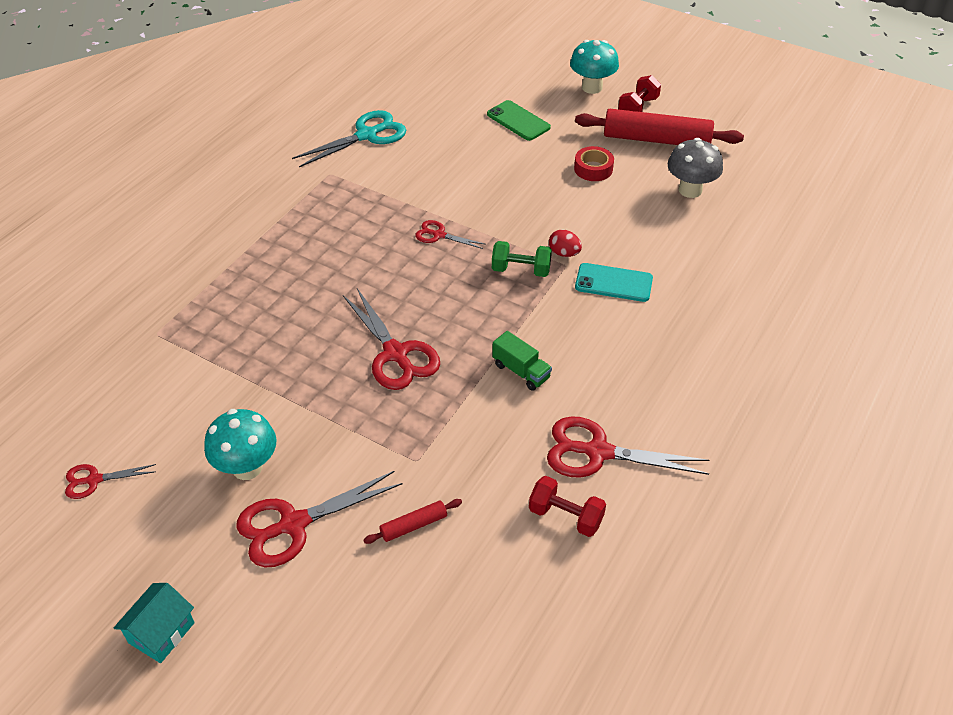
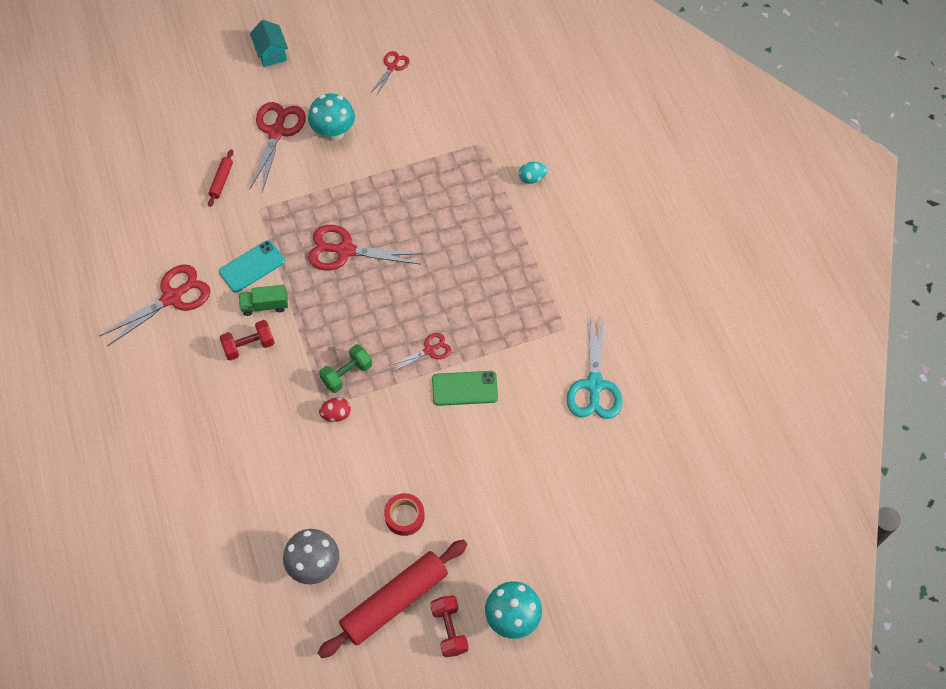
camera: 130 degrees right, 15 degrees up
green phone [487,100,551,141] -> green phone moved to [432,371,498,406]
red dumbbell [529,476,606,537] -> red dumbbell moved to [219,320,275,361]
turquoise phone [575,263,653,302] -> turquoise phone moved to [219,240,285,293]
none -> turquoise egg [519,162,547,184]

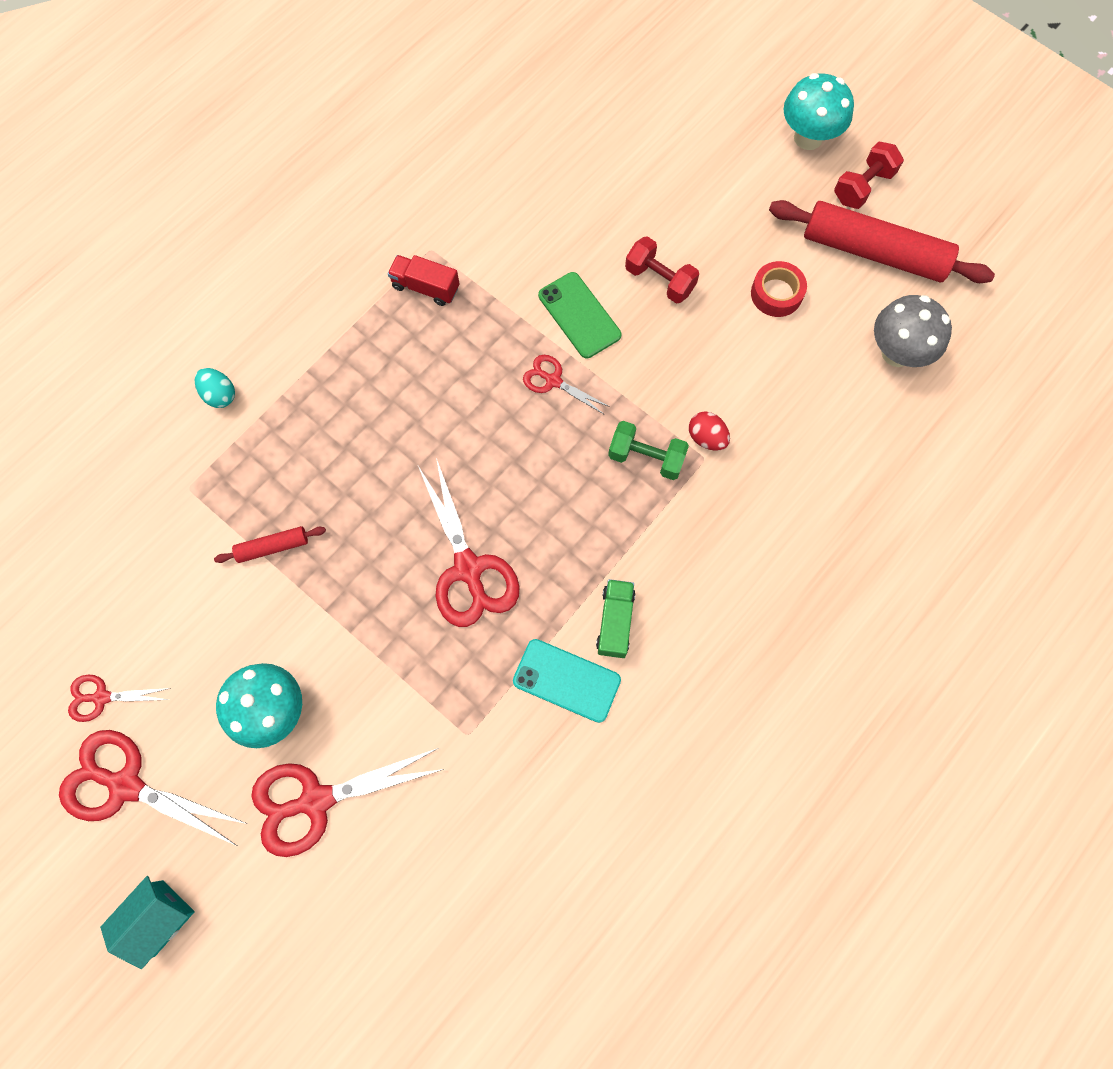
camera: 120 degrees left, 10 degrees up
red scissors [100,264,210,347] -> red scissors moved to [59,730,248,846]
red rolling pin [208,149,233,207] -> red rolling pin moved to [214,526,326,563]
red dumbbell [219,320,275,361] -> red dumbbell moved to [625,236,699,304]
green truck [239,285,288,316] -> green truck turned 135 degrees counterclockwise [596,579,635,658]
turquoise scissors [566,312,623,419] -> none
none -> red truck [388,255,460,306]

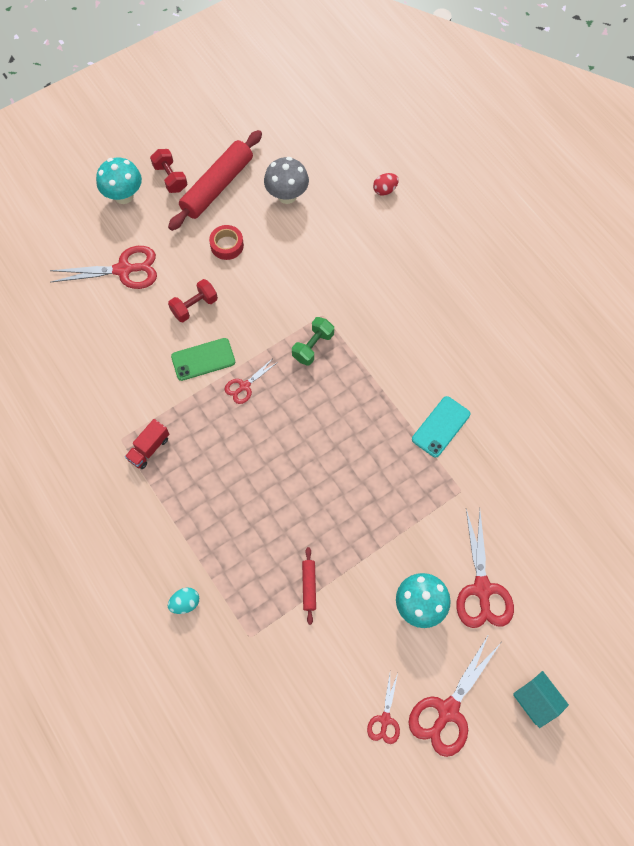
camera: 75 degrees left, 5 degrees down
red scissors [417,458,520,627] -> red scissors moved to [50,246,157,289]
green truck [596,579,635,658] -> none
red egg [689,411,730,451] -> red egg moved to [373,173,399,196]

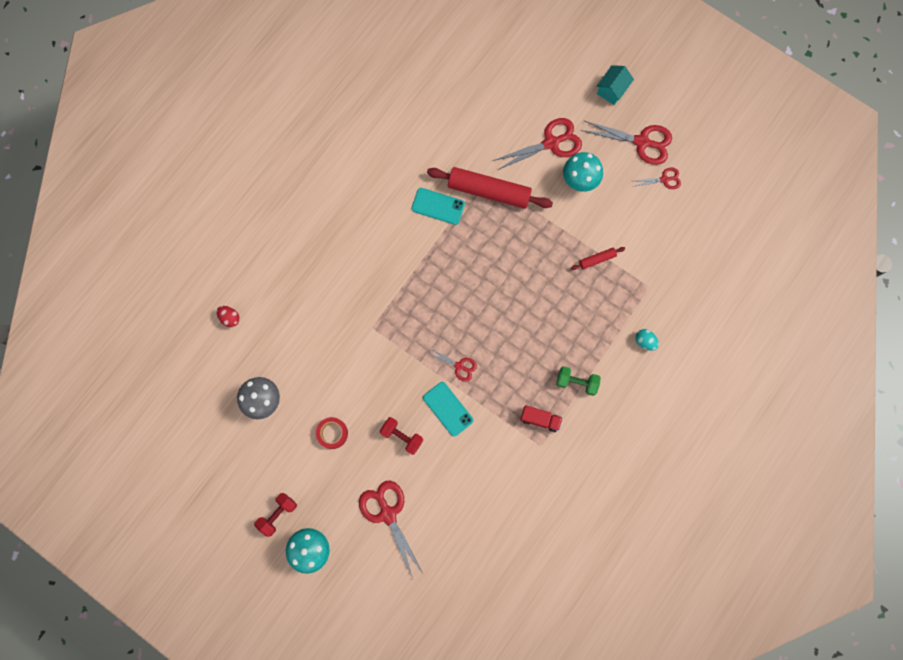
camera: 110 degrees left, 10 degrees up
red rolling pin [168,130,262,231] -> red rolling pin moved to [427,167,553,209]
green phone [171,338,235,381] -> turquoise phone [423,382,473,437]
green dumbbell [292,317,334,366] -> green dumbbell moved to [556,366,601,396]

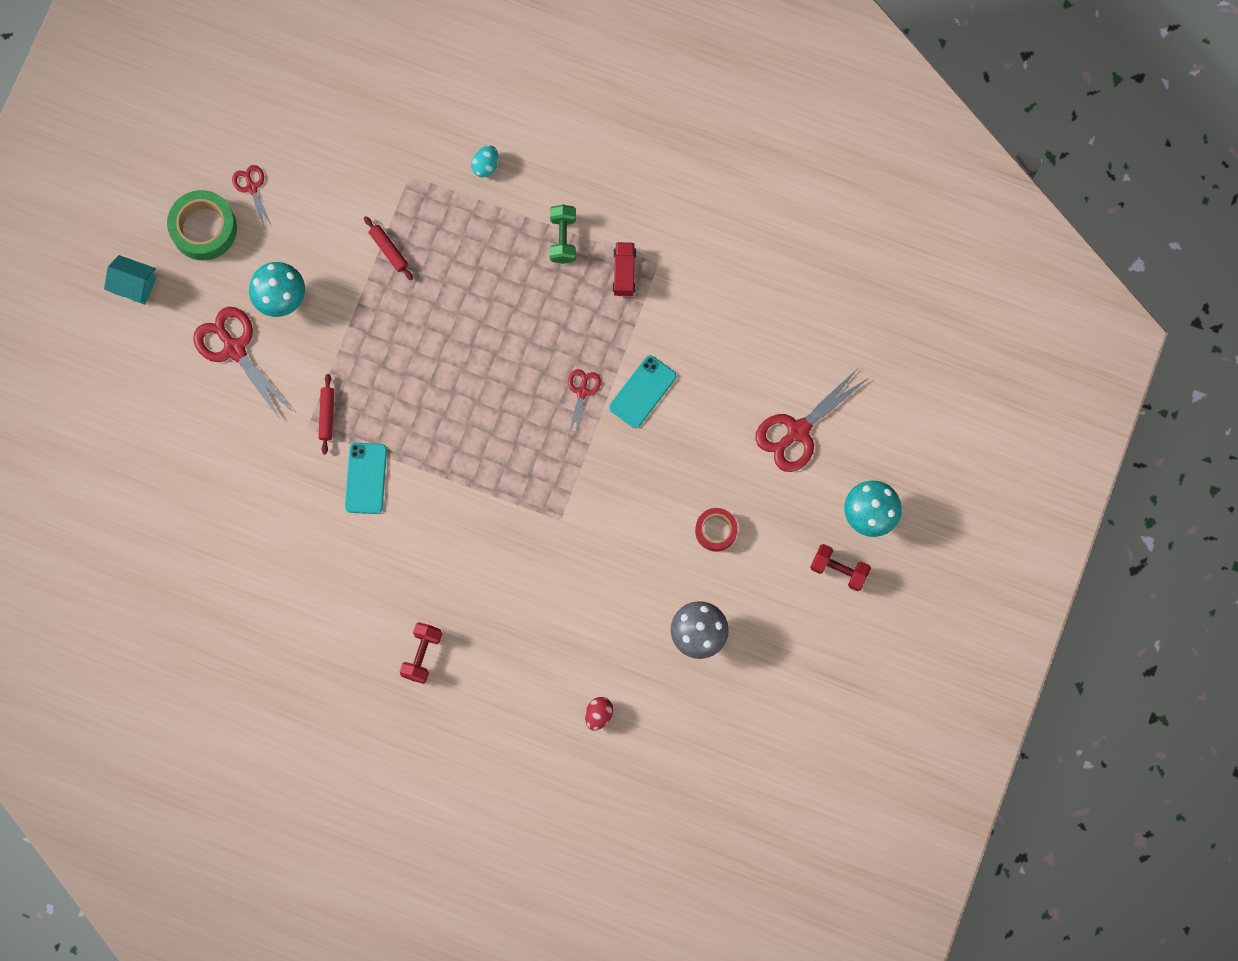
camera: 105 degrees left, 0 degrees up
red dumbbell [380,417,423,455] -> red dumbbell moved to [400,622,442,684]
red rolling pin [427,167,553,209] -> red rolling pin [318,374,334,454], size x0.45
red scissors [581,120,672,165] -> green tape [167,190,237,260]

